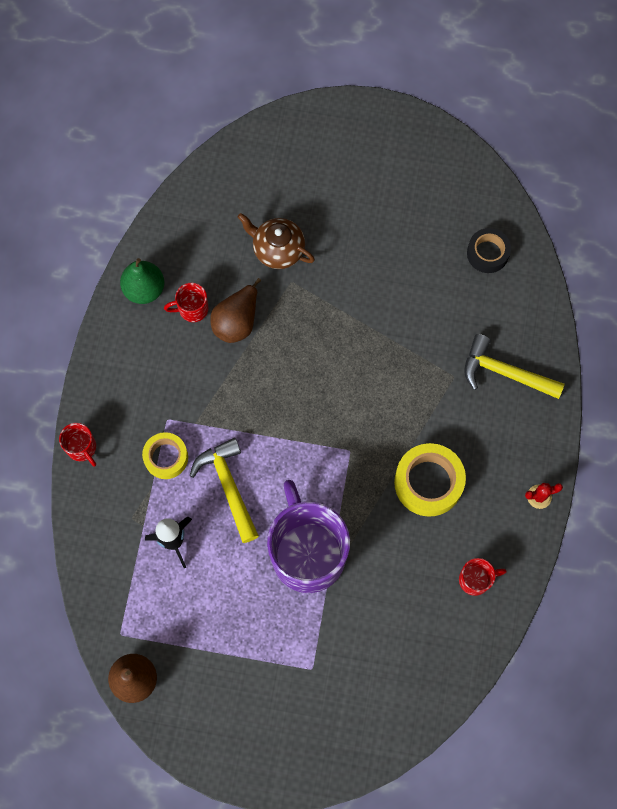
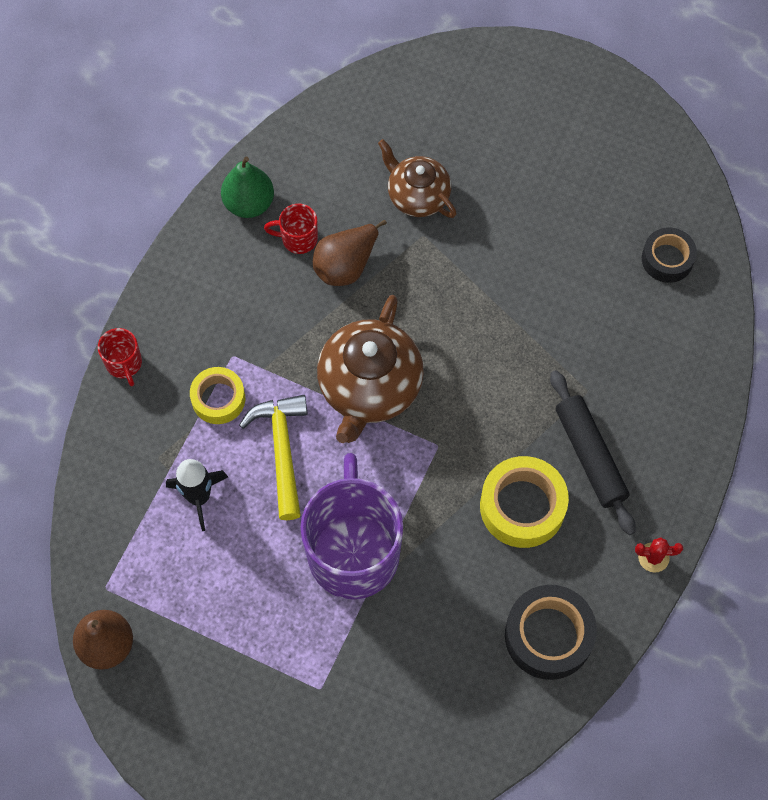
camera: 15 degrees right, 5 degrees down
red mug [459,558,507,596] -> black tape [505,585,597,680]
yellow hammer [464,334,565,399] -> none
none -> brown teapot [317,295,424,443]
none -> black rolling pin [550,370,636,535]

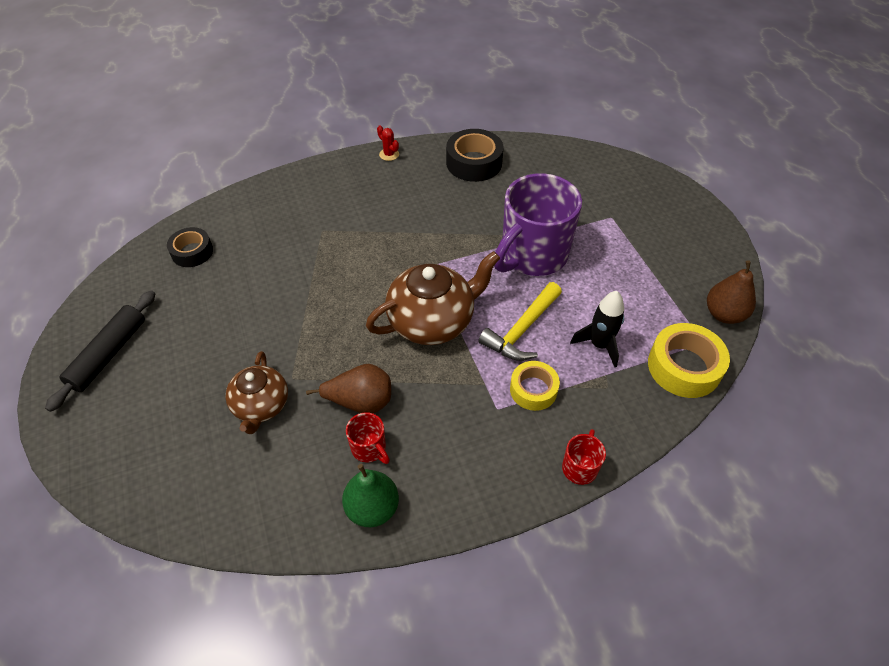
camera: 135 degrees left, 15 degrees down
yellow tape [480,456,569,548] -> yellow tape moved to [648,323,730,398]
black rolling pin [550,370,636,535] -> black rolling pin moved to [45,290,155,412]

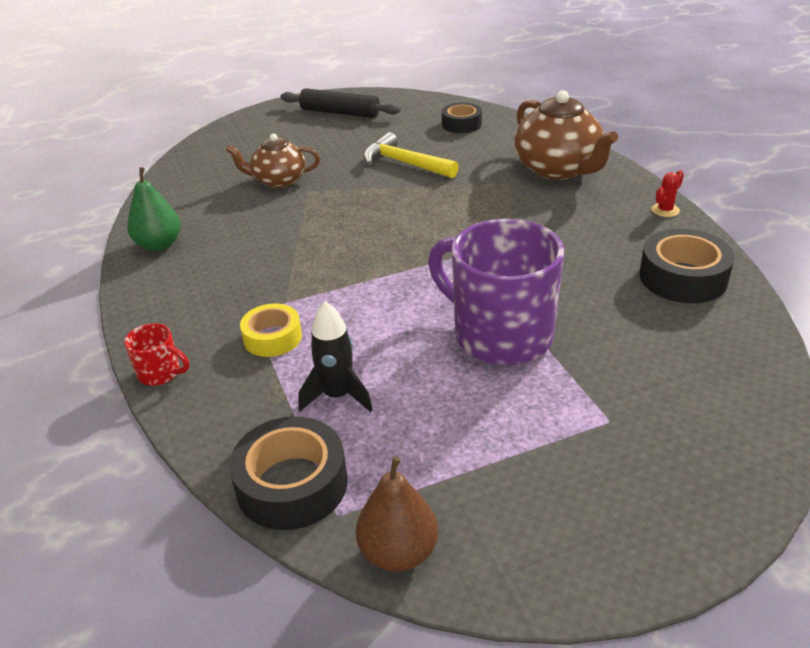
camera: 90 degrees right, 15 degrees down
brown pear [306,364,391,414] -> none
red mug [346,412,390,464] -> none
brown teapot [366,251,500,345] -> brown teapot moved to [514,91,618,180]
yellow hammer [478,282,562,361] -> yellow hammer moved to [363,132,459,179]
yellow tape [648,323,730,398] -> black tape [229,416,347,530]

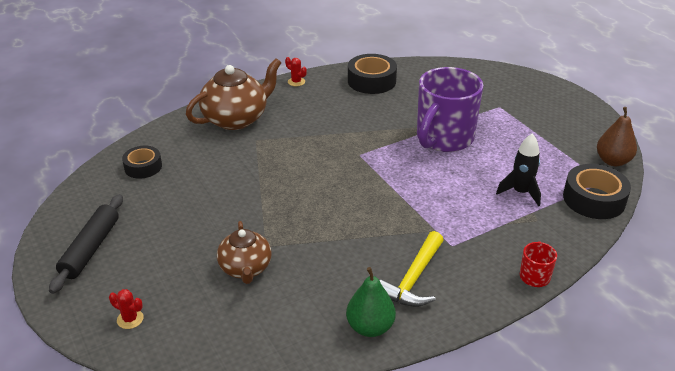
camera: 100 degrees left, 0 degrees up
yellow tape [240,303,302,357] -> none
yellow hammer [363,132,459,179] -> yellow hammer moved to [379,231,444,307]
none -> red cactus [109,289,144,329]

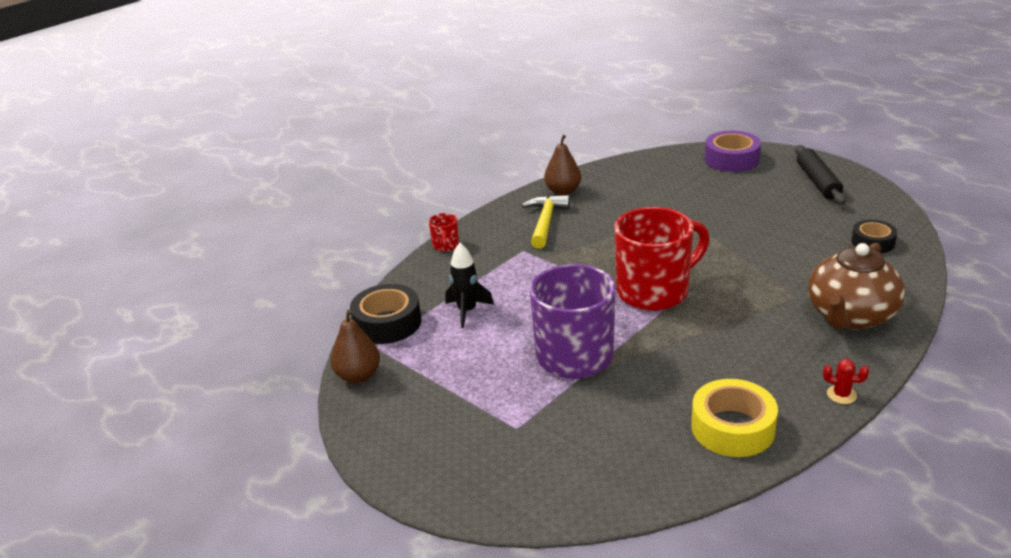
camera: 165 degrees right, 5 degrees down
red cactus [109,289,144,329] -> purple tape [705,131,761,172]
brown teapot [217,221,271,284] -> none
green pear [346,267,396,337] -> brown pear [544,135,581,195]
black tape [348,54,397,94] -> yellow tape [691,379,778,457]
none -> red mug [614,207,709,311]

